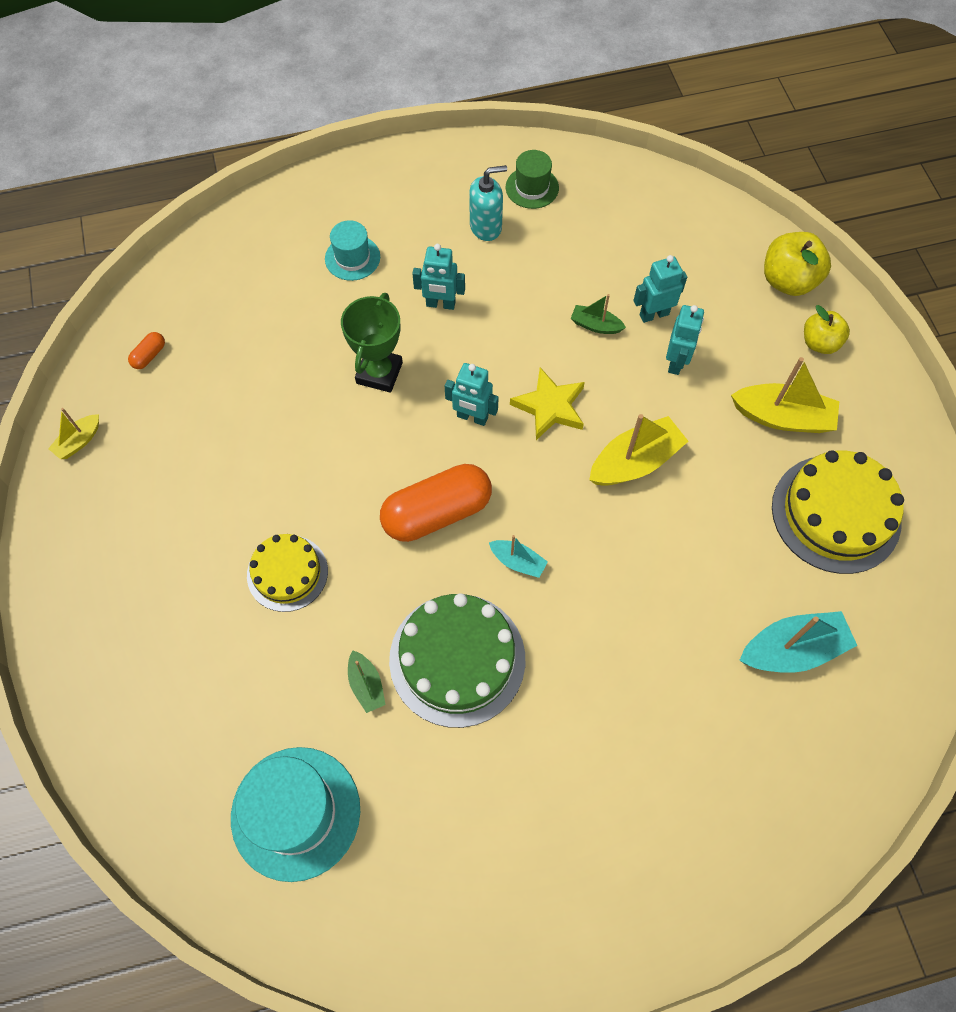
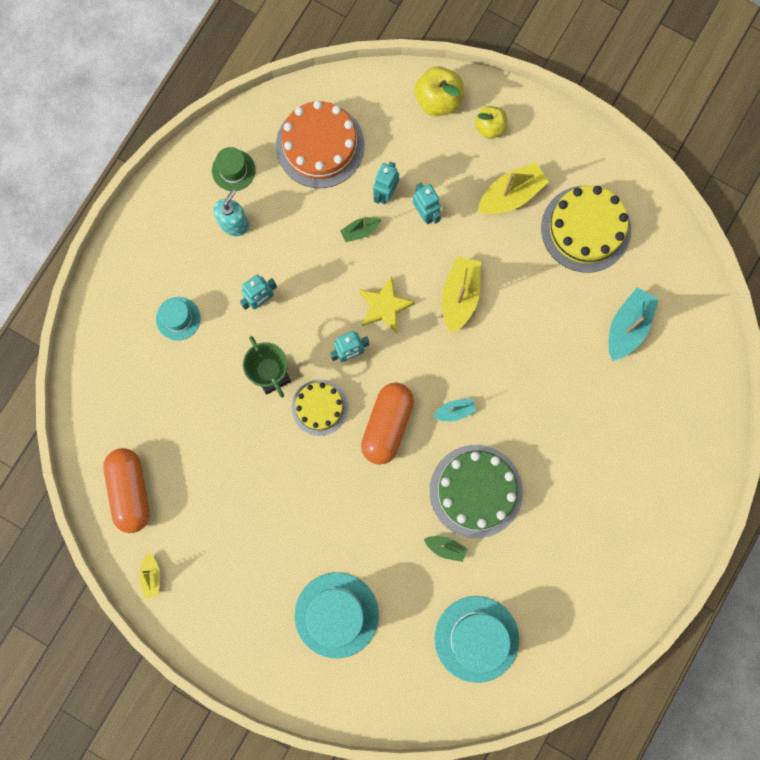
camera: 45 degrees left, 15 degrees up
orange capsule [128,332,165,369] -> orange capsule [103,448,150,533], size x2.44
yellow cake [247,534,328,612] -> yellow cake moved to [292,380,348,436]
none -> orange cake [276,100,364,188]
none -> turquoise hat [294,572,379,658]

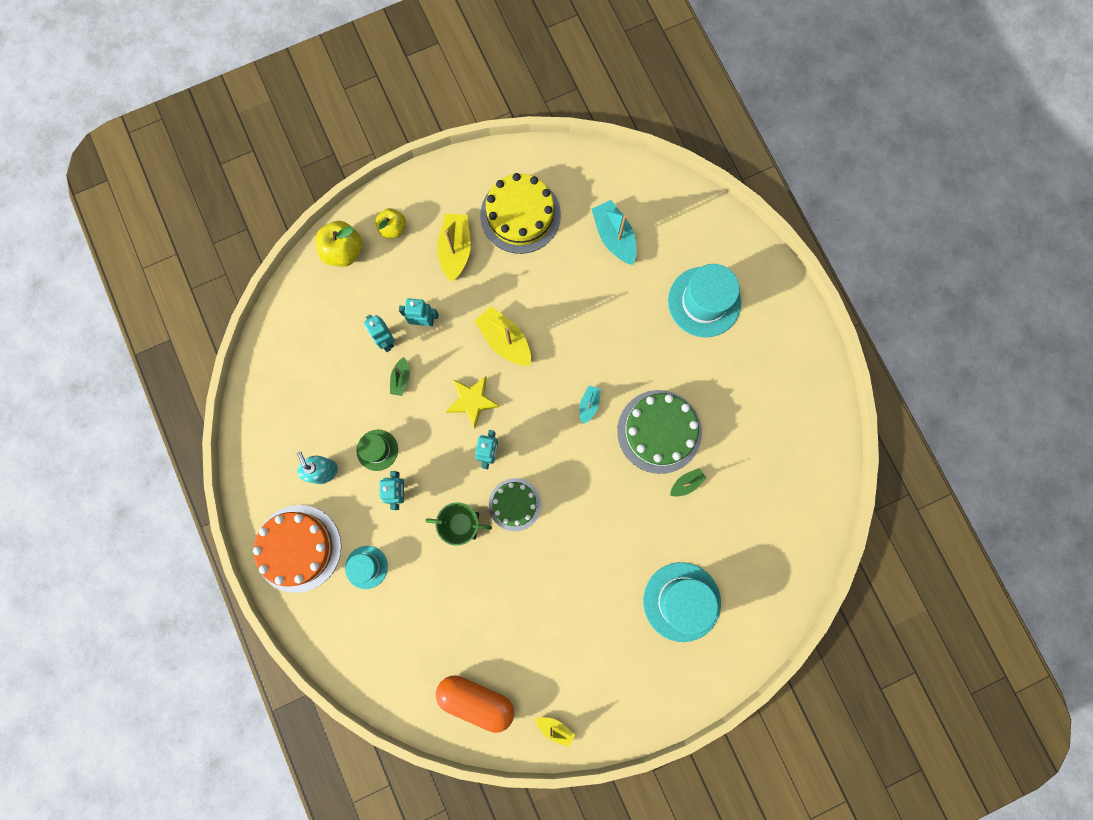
camera: 55 degrees left, 0 degrees up
green hat [212,147,256,191] -> green hat moved to [357,430,398,471]
orange cake [276,100,364,188] -> orange cake moved to [253,505,341,593]
yellow cake [292,380,348,436] -> green cake [489,478,541,531]
orange capsule [361,383,414,465] -> none
turquoise hat [434,596,519,683] -> turquoise hat moved to [668,264,741,337]

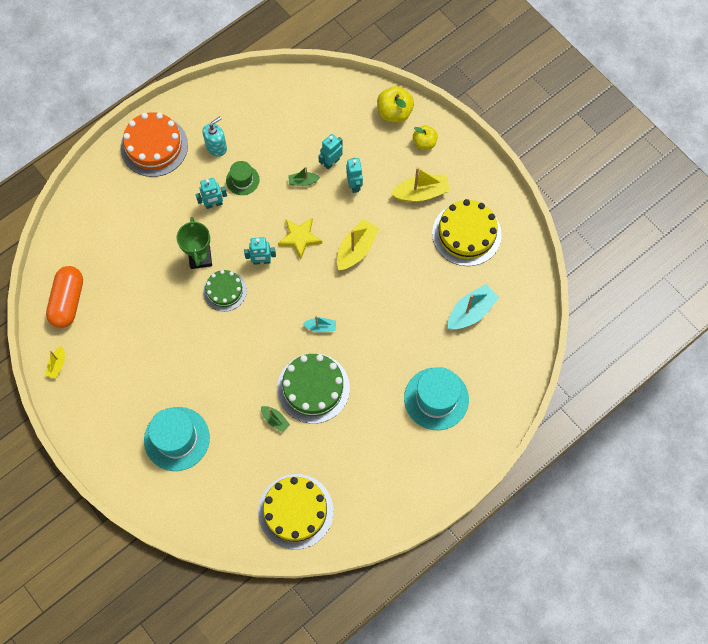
camera: 75 degrees right, 10 degrees down
turquoise hat [345,546,388,589] -> none
none -> yellow cake [258,474,333,550]

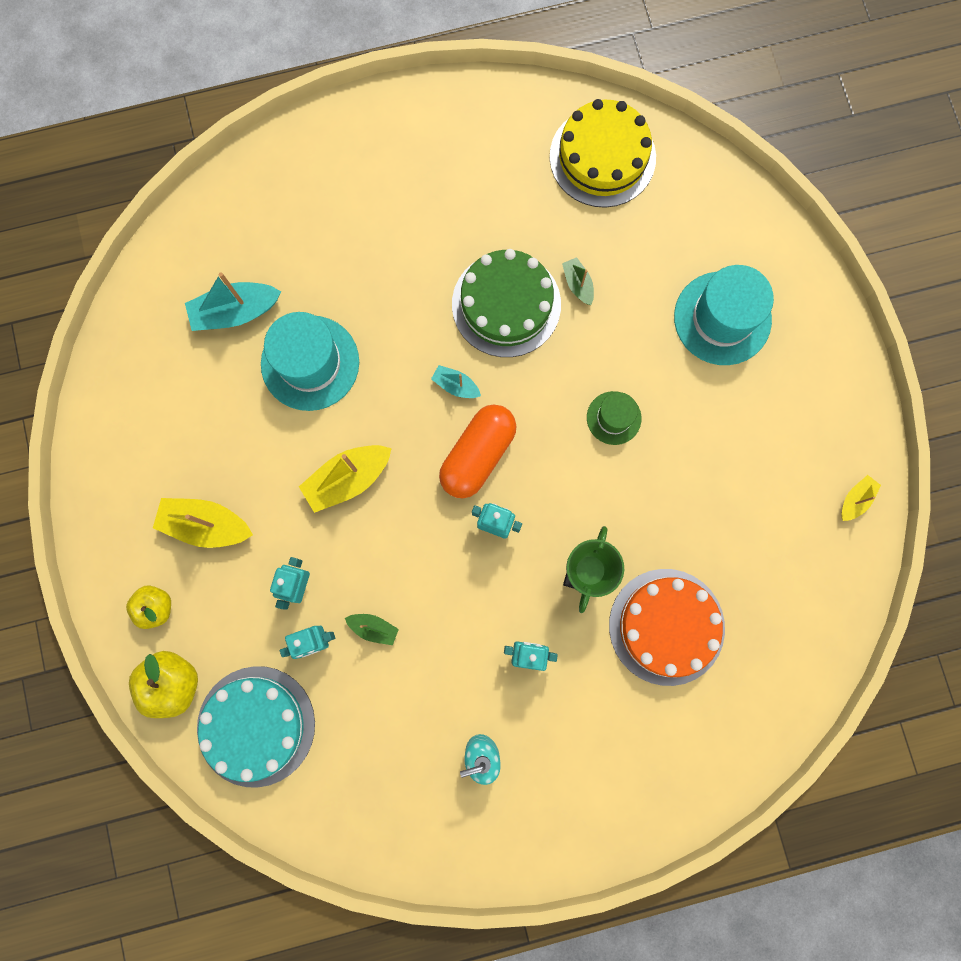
camera: 155 degrees left, 10 degrees up
orange capsule [46,266,83,328] -> orange capsule moved to [439,405,517,498]
orange cake [121,112,188,177] -> orange cake moved to [609,569,725,686]
green cake [203,270,247,312] -> none
green hat [226,161,259,195] -> green hat moved to [587,391,641,445]
yellow star [278,218,322,259] -> none
turquoise hat [404,367,469,430] -> turquoise hat moved to [261,312,359,411]
yellow cake [432,199,502,266] -> none
none -> turquoise cake [197,666,315,788]

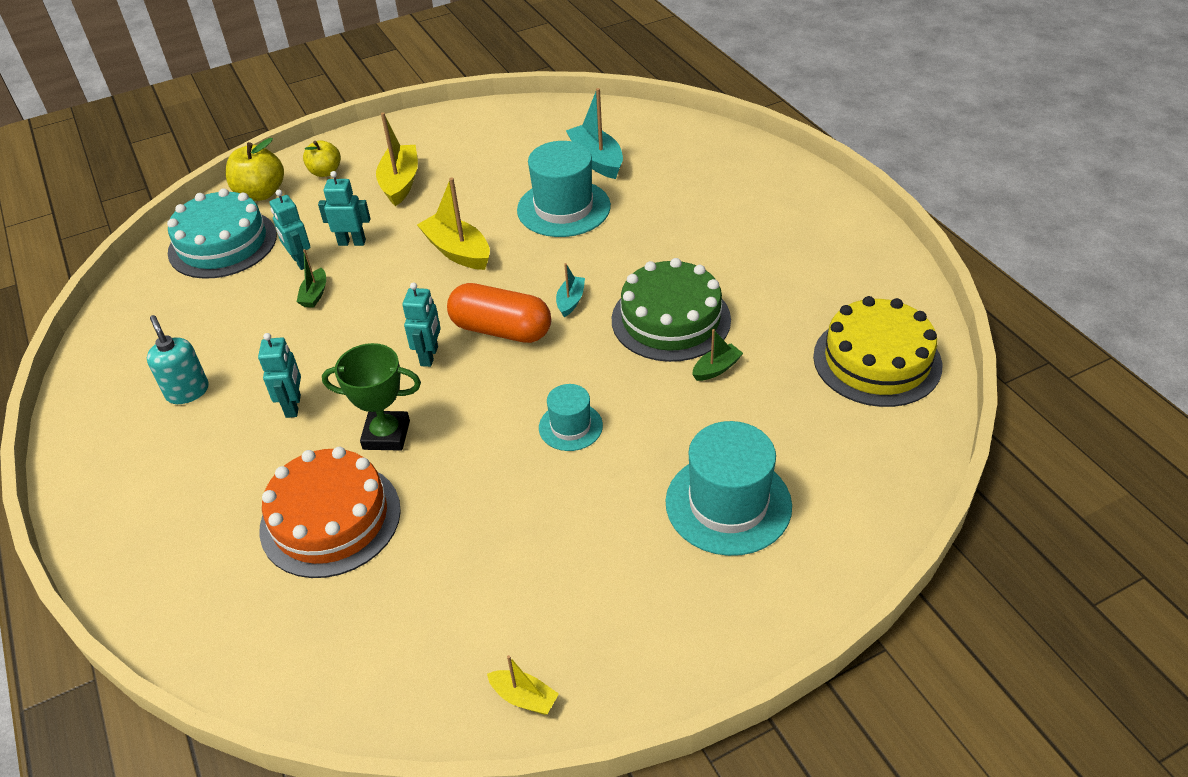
camera: 80 degrees right, 35 degrees down
green hat [587,391,641,445] -> turquoise hat [539,384,603,451]

